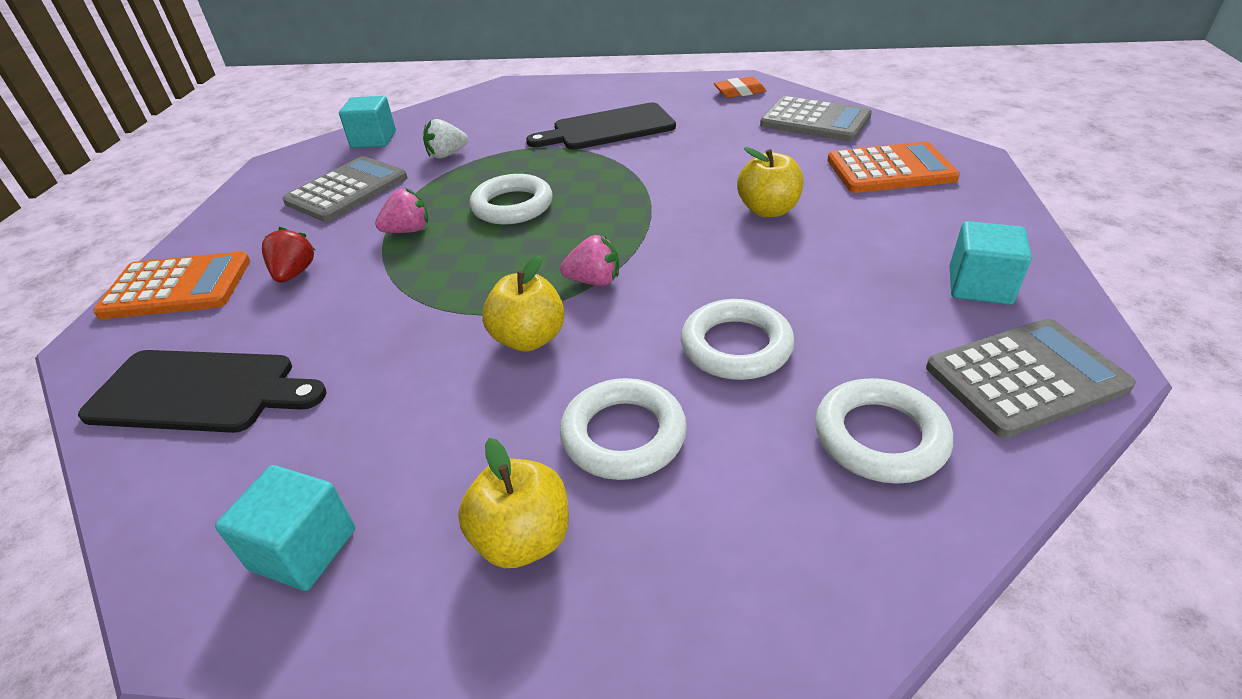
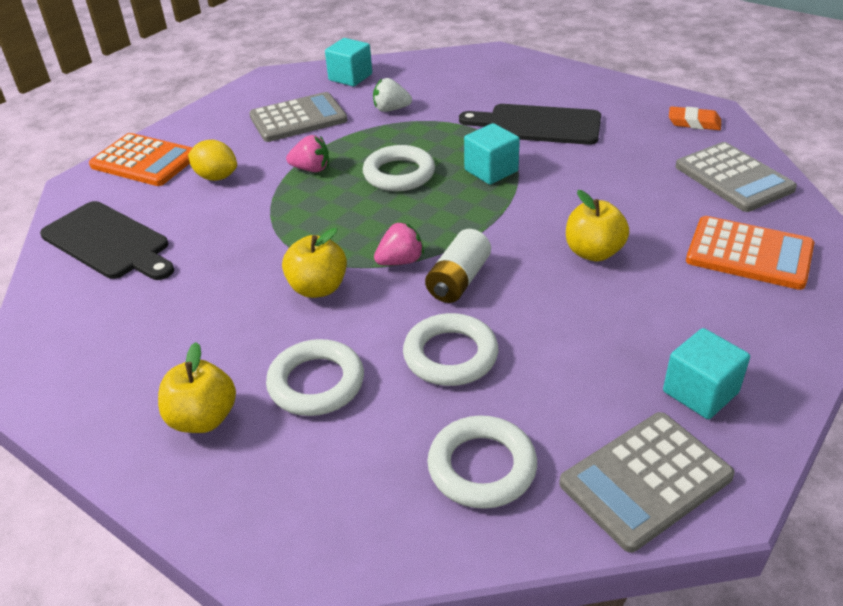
camera: 30 degrees right, 0 degrees up
turquoise cube [215,465,355,591] -> turquoise cube moved to [464,123,520,185]
red strawberry [262,227,315,283] -> yellow lemon [188,140,237,181]
pink strawberry [560,235,619,286] -> pink strawberry turned 60 degrees counterclockwise [374,222,424,265]
grey calculator [926,319,1136,438] -> grey calculator turned 135 degrees clockwise [559,412,735,552]
none -> white battery [425,229,491,303]

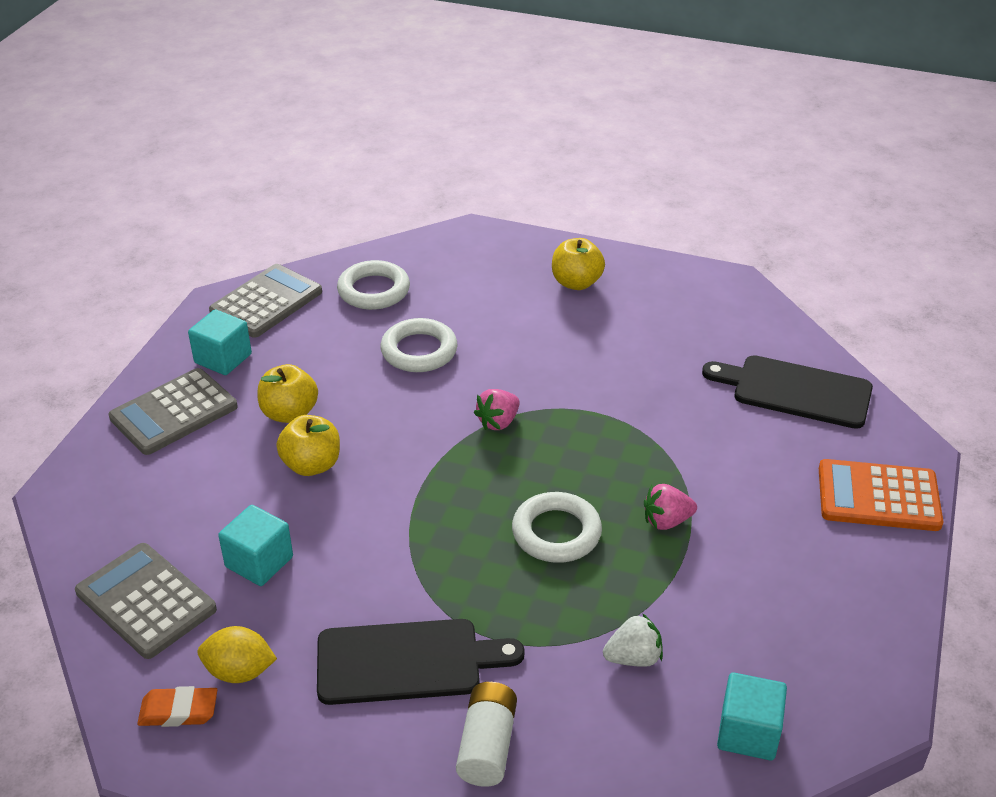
camera: 160 degrees right, 0 degrees up
yellow lemon [188,140,237,181] -> yellow lemon moved to [197,626,277,683]
grey calculator [249,92,348,142] -> grey calculator moved to [108,368,238,455]
white ring [266,339,364,416] -> none
yellow apple [282,228,347,298] -> yellow apple moved to [257,364,318,423]
white battery [425,229,491,303] -> white battery moved to [456,682,517,787]
turquoise cube [464,123,520,185] -> turquoise cube moved to [218,505,293,586]
orange calculator [686,216,815,290] -> none

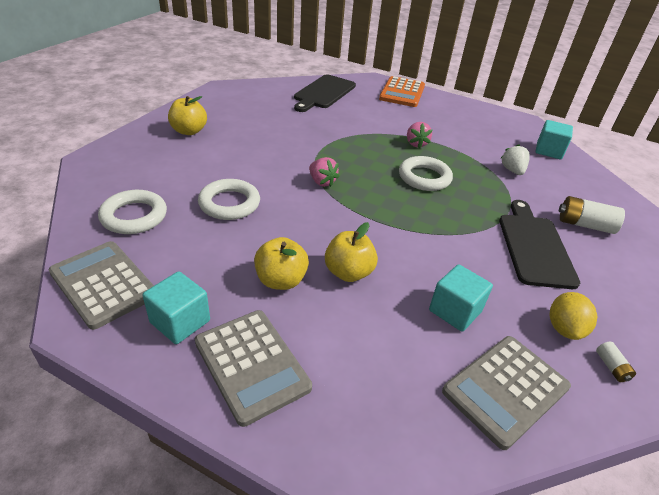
camera: 85 degrees left, 0 degrees up
orange eraser [137,686,217,727] -> white battery [596,342,636,382]

